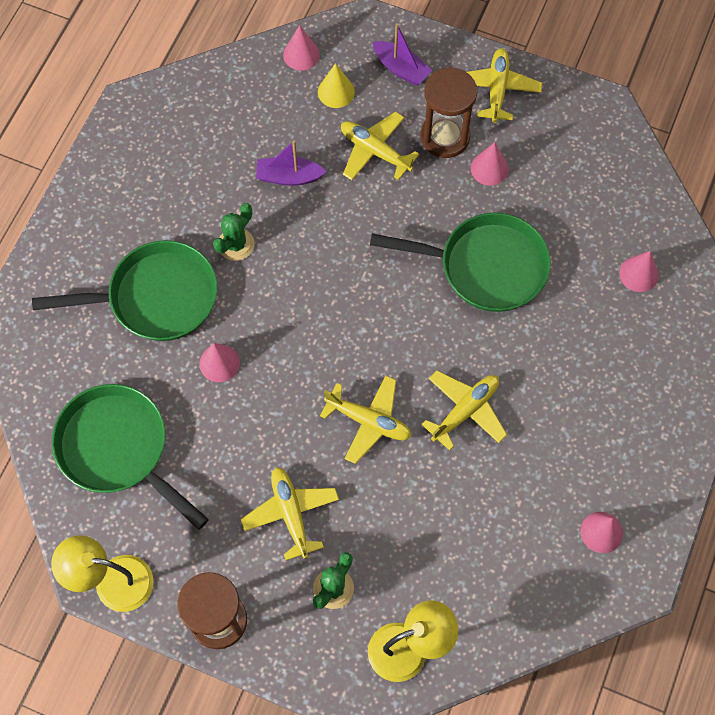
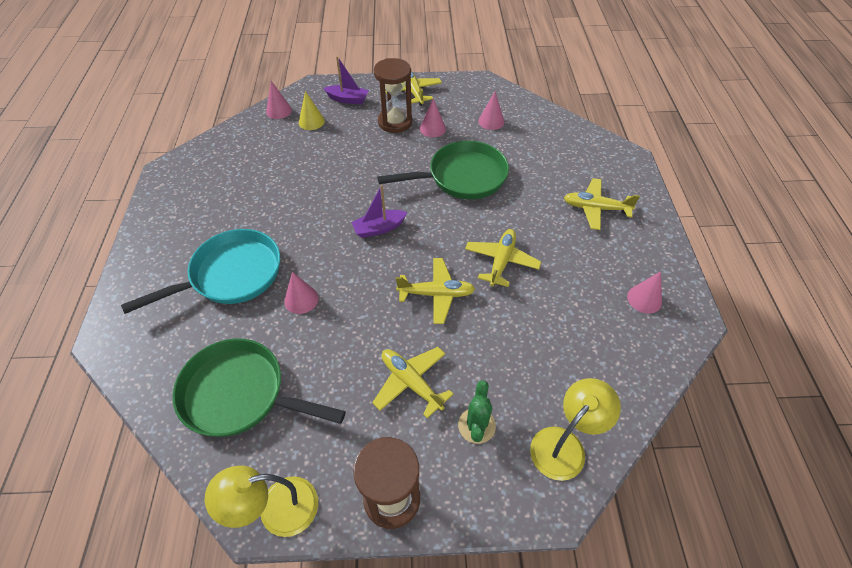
camera: 25 degrees left, 15 degrees down
green pan [32,240,218,341] -> turquoise pan [121,229,280,314]
green cactus [213,203,255,261] -> none
purple boat [256,140,326,186] -> purple boat moved to [351,185,408,238]
yellow plane [341,112,420,180] -> yellow plane moved to [564,178,640,230]
pink cone [619,251,659,292] -> pink cone moved to [478,92,504,130]

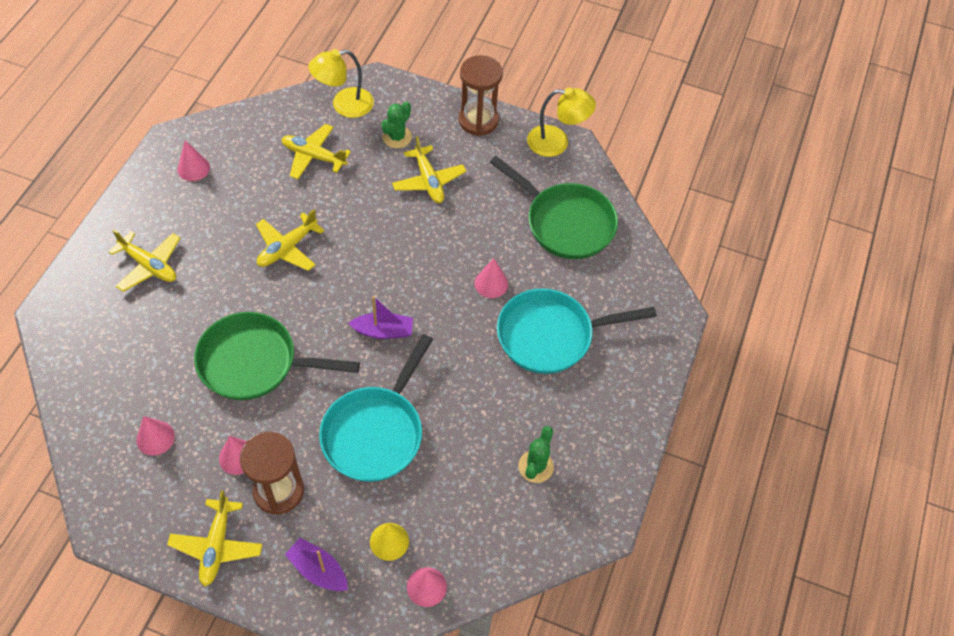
camera: 160 degrees left, 5 degrees up
yellow plane [396,258,475,324] -> yellow plane moved to [282,124,351,179]
none -> turquoise pan [319,334,433,482]
none -> green cactus [518,426,554,483]

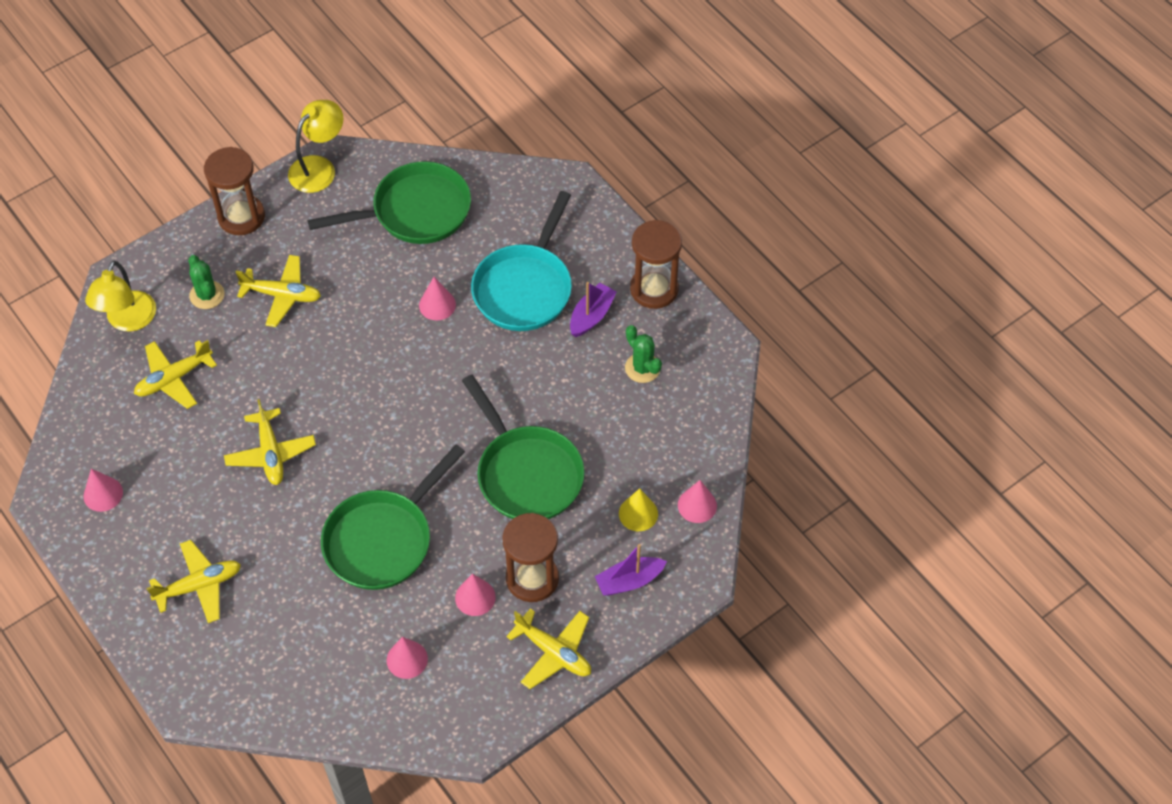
camera: 55 degrees left, 0 degrees up
turquoise pan [319,334,433,482] -> green pan [462,375,585,519]
purple boat [348,296,413,339] -> purple boat moved to [570,282,617,337]
none -> brown hourglass [630,220,682,309]

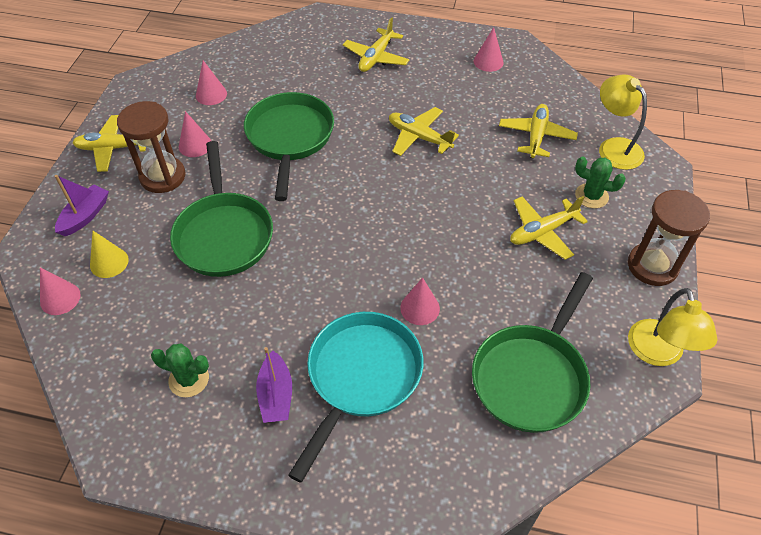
camera: 140 degrees right, 5 degrees down
green pan [462,375,585,519] -> green pan turned 120 degrees counterclockwise [170,141,273,277]
turquoise pan [471,191,572,331] -> turquoise pan turned 45 degrees clockwise [288,312,424,483]
brown hourglass [630,220,682,309] -> none

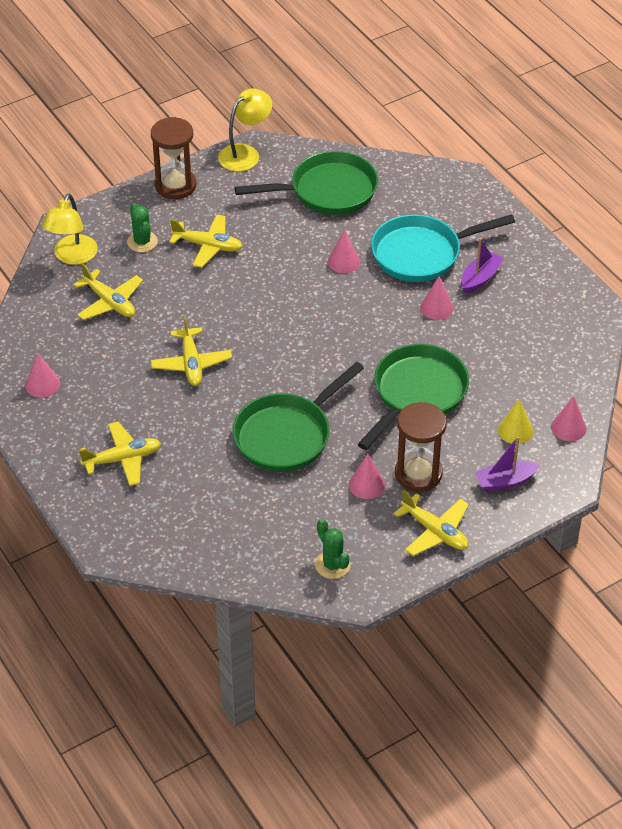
camera: 135 degrees left, 5 degrees down
green cactus [151,343,209,397] -> green cactus moved to [315,519,351,579]
pink cone [196,60,227,105] -> pink cone moved to [420,276,454,320]
yellow plane [499,104,578,158] -> yellow plane turned 105 degrees counterclockwise [74,263,143,320]

